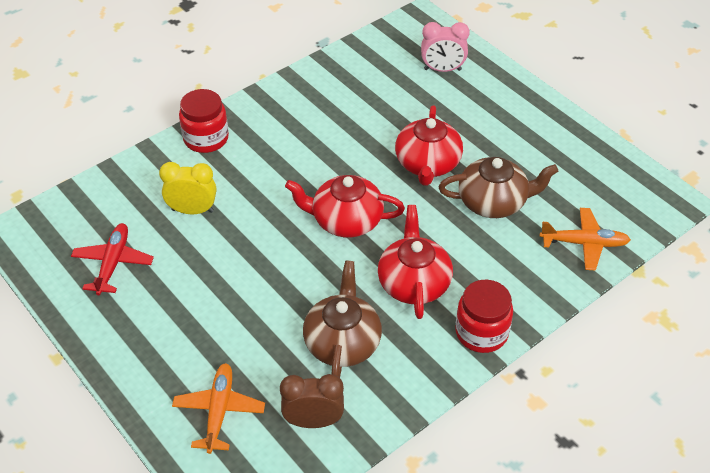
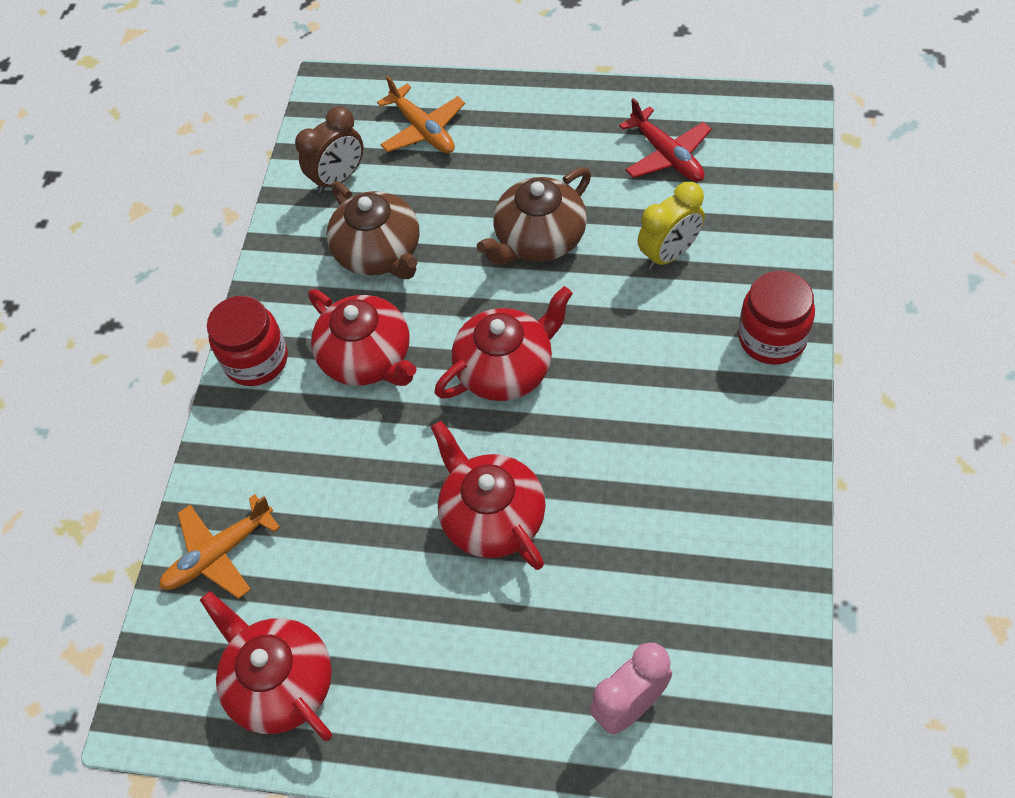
camera: 145 degrees right, 10 degrees up
brown teapot [439,157,558,218] -> brown teapot moved to [477,167,591,265]
none -> red teapot [200,591,332,741]

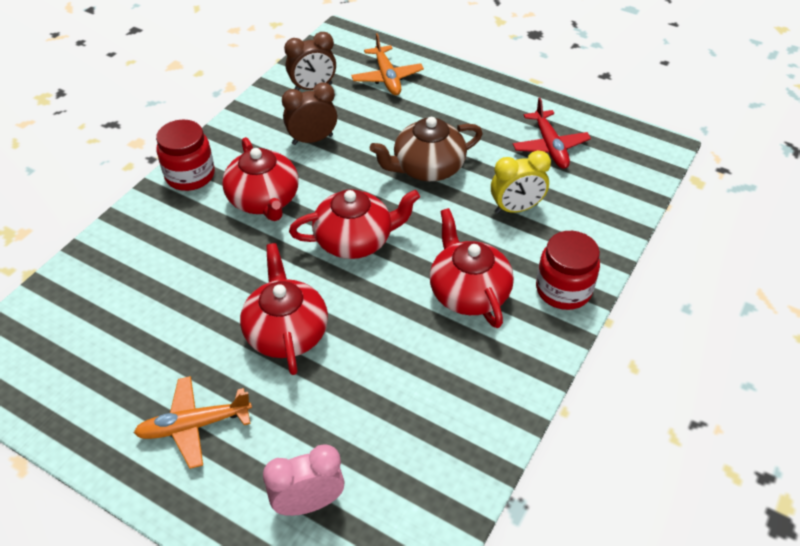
camera: 15 degrees right, 10 degrees down
orange plane [159,494,280,599] -> orange plane moved to [134,376,252,469]
red teapot [200,591,332,741] -> red teapot moved to [430,208,514,328]
brown teapot [327,182,420,279] -> brown clock [282,82,337,145]

